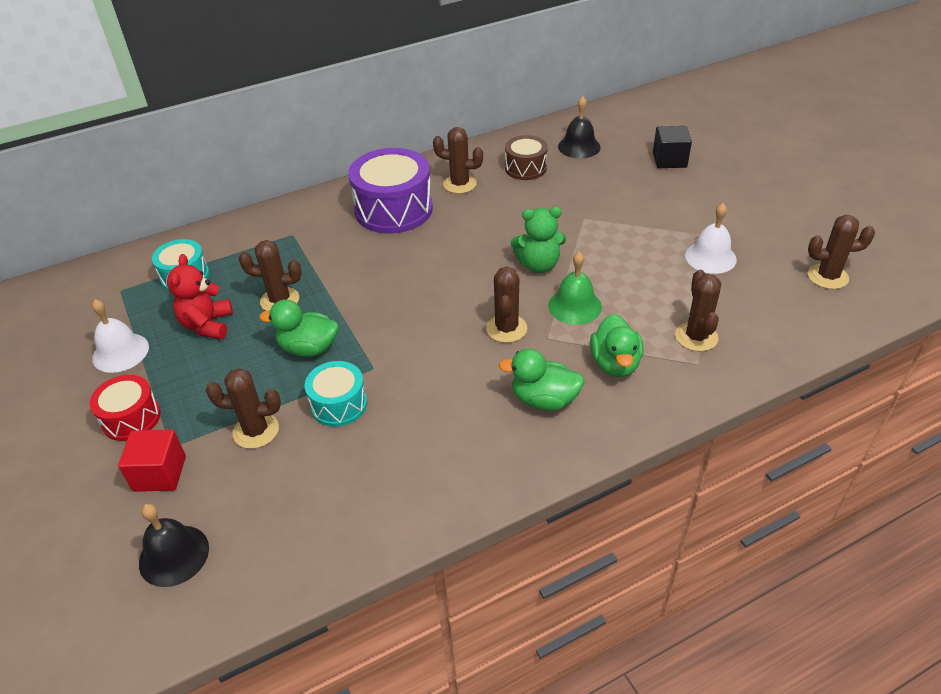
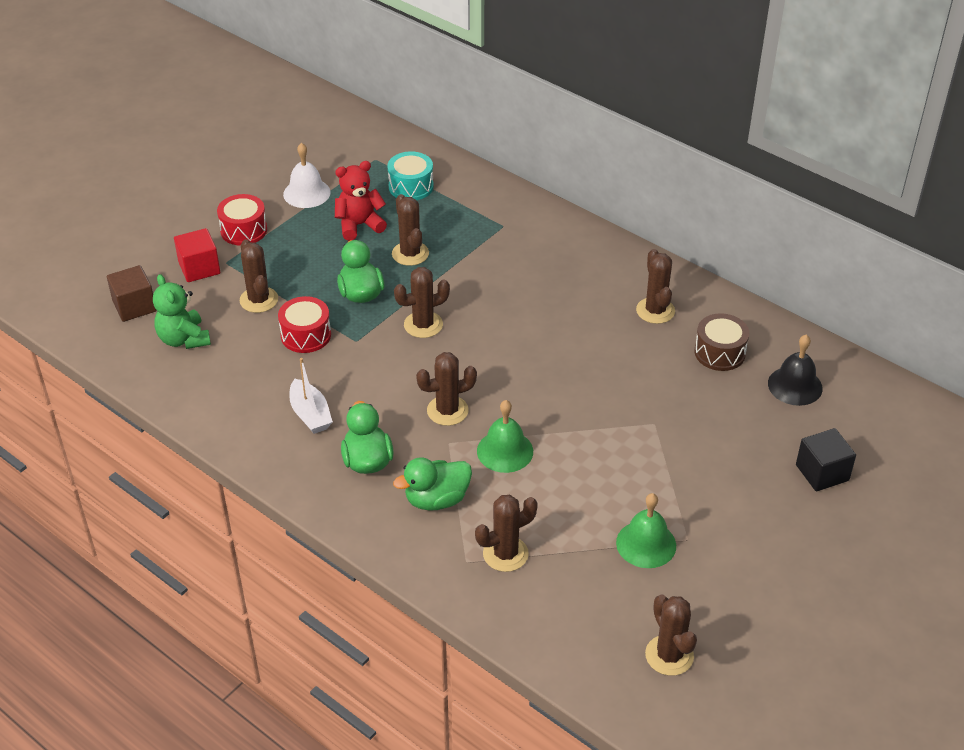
camera: 65 degrees right, 0 degrees up
black bell [139,504,209,587] -> brown cube [107,265,156,322]
turquoise drum [305,361,367,427] -> red drum [278,296,331,353]
purple drum [348,148,433,234] -> none
green teddy bear [511,207,566,273] -> green teddy bear moved to [153,274,211,349]
white bell [685,203,737,274] -> green bell [616,493,676,568]
none -> white boat [289,358,333,434]
none -> brown cactus [394,267,450,338]

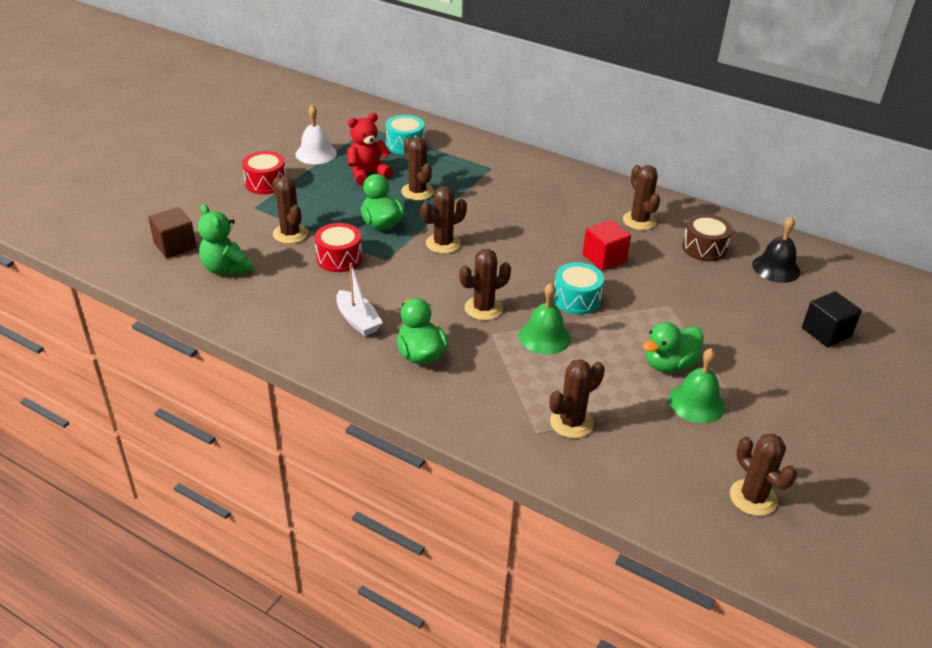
camera: 10 degrees left, 5 degrees down
red cube [174,228,220,282] -> red cube moved to [582,220,631,270]
green duck [393,457,472,511] -> green duck moved to [643,322,704,373]
none -> turquoise drum [553,262,604,315]

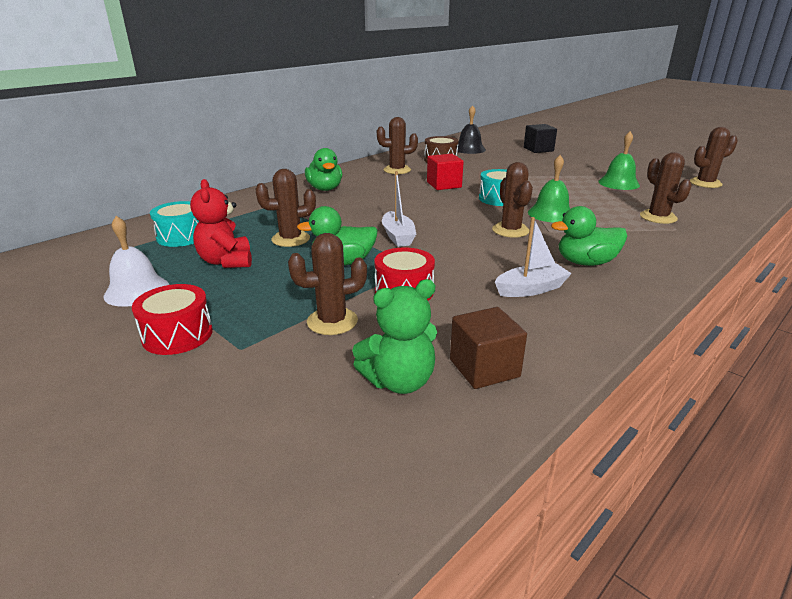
camera: 75 degrees left, 10 degrees down
brown cube [148,207,197,258] -> brown cube moved to [450,307,527,389]
brown cactus [420,186,467,254] -> white boat [382,171,416,247]
green duck [643,322,704,373] -> green duck moved to [305,148,342,191]

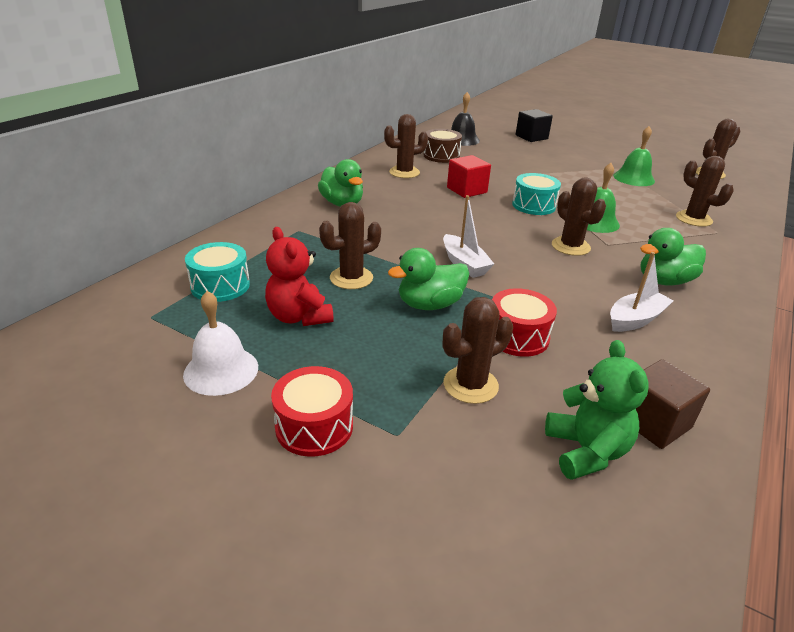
camera: 15 degrees left, 5 degrees up
green teddy bear [352,279,437,394] -> green teddy bear turned 60 degrees counterclockwise [545,340,649,480]

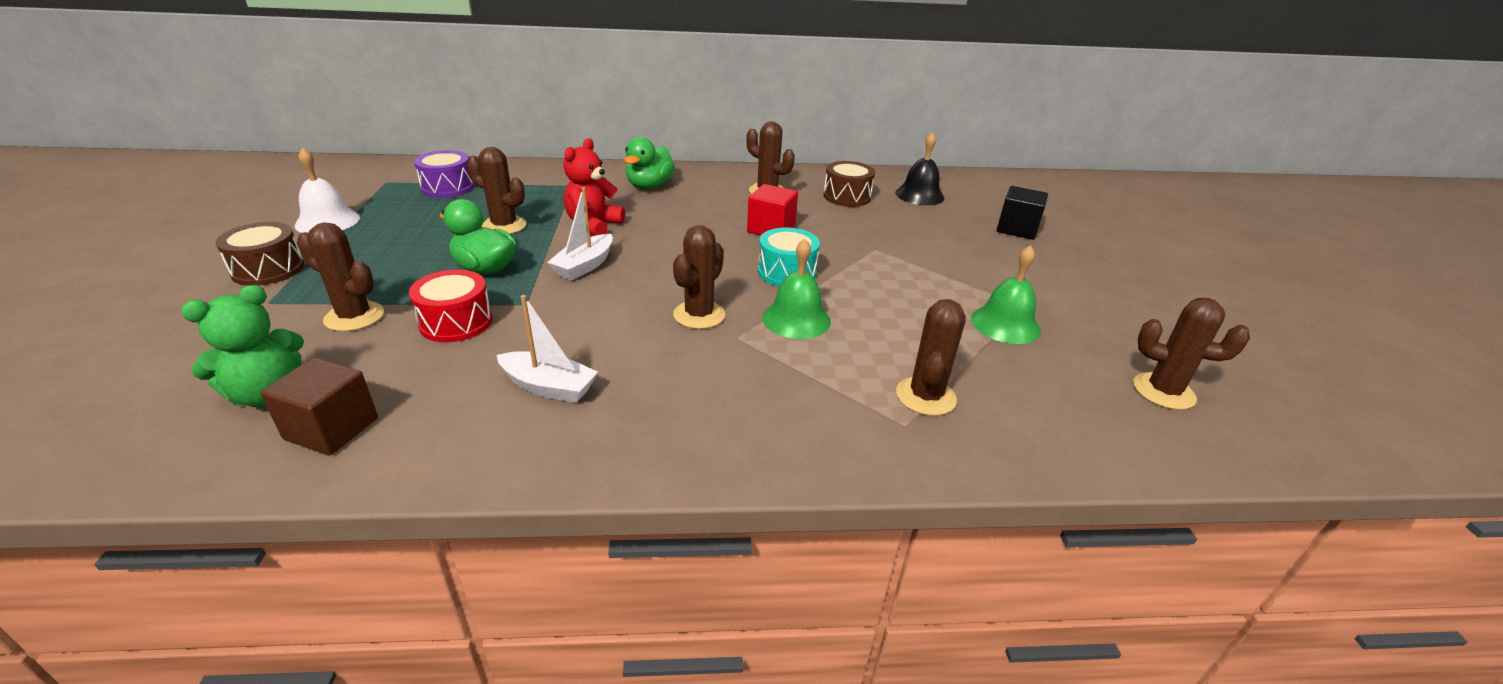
camera: 55 degrees right, 0 degrees up
turquoise drum [185,242,250,302] -> purple drum [414,150,474,198]
red teddy bear [265,227,334,326] -> red teddy bear moved to [563,138,625,236]
red drum [271,366,353,457] -> brown drum [215,222,305,286]
green duck [640,228,706,286] -> none

